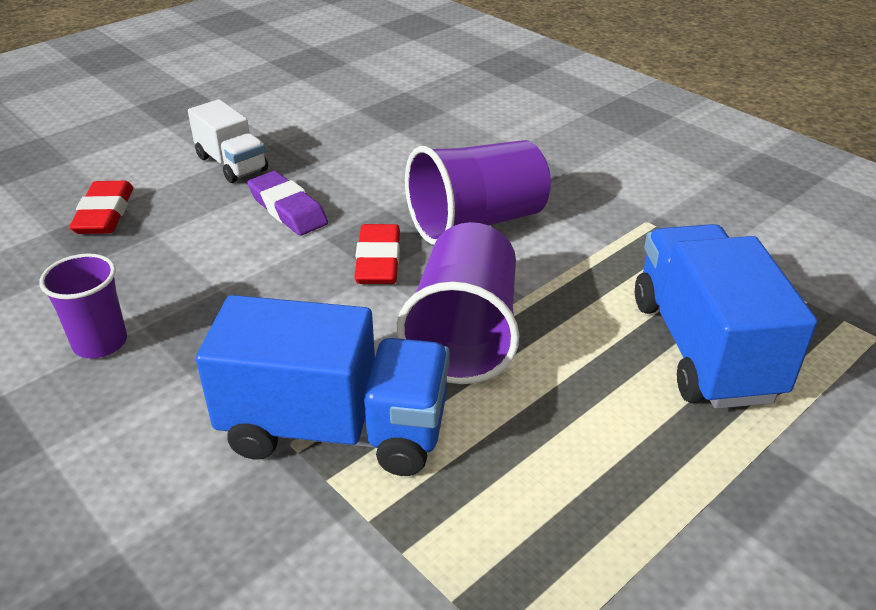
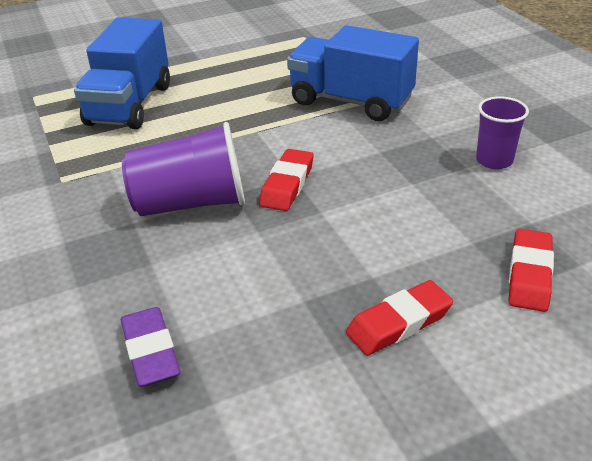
camera: 160 degrees left, 0 degrees up
white truck [188,99,268,183] -> red eraser [346,280,453,356]
purple eraser [247,171,328,235] -> purple eraser moved to [121,307,180,387]
purple cup [397,222,519,384] -> none

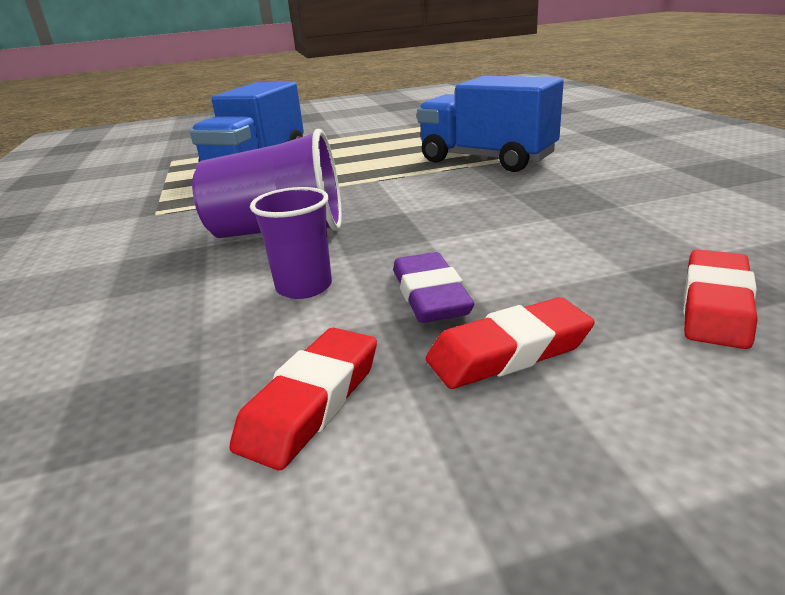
camera: 10 degrees right, 10 degrees down
purple eraser [121,307,180,387] -> purple eraser moved to [393,252,474,323]
red eraser [259,149,314,211] -> red eraser moved to [229,328,377,470]
purple cup [476,96,529,169] -> purple cup moved to [250,187,332,299]

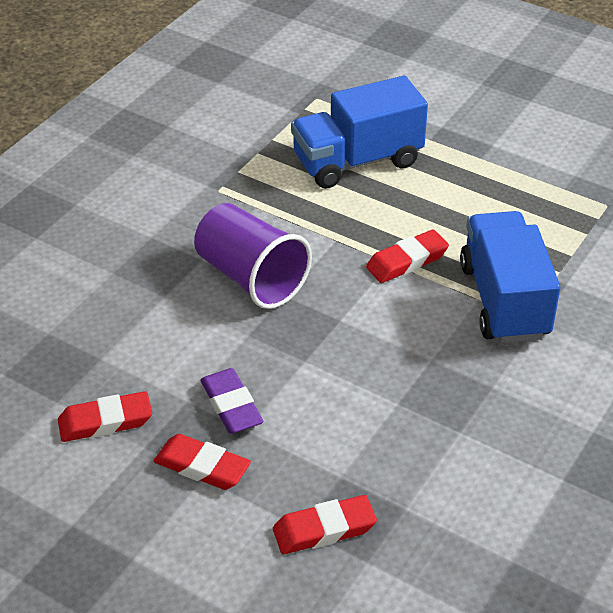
camera: 45 degrees right, 15 degrees up
purple cup [250,187,332,299] -> none
purple eraser [393,252,474,323] -> purple eraser turned 60 degrees counterclockwise [201,368,263,434]
none -> red eraser [366,230,449,283]

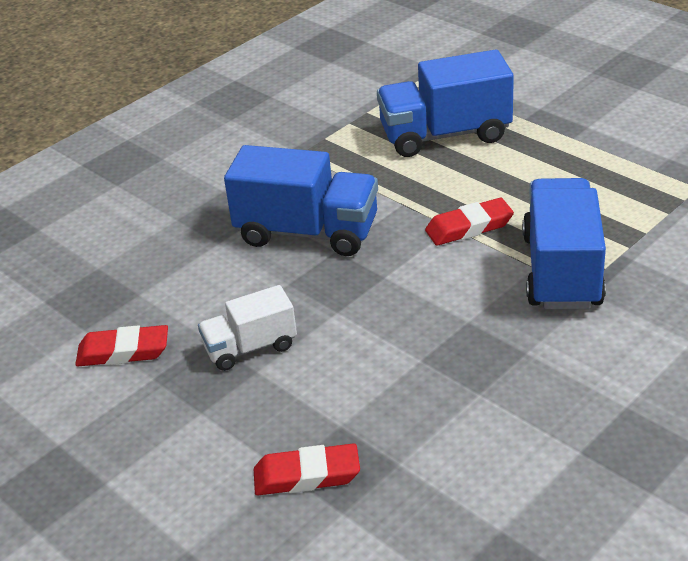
camera: 15 degrees right, 5 degrees down
red eraser [154,434,251,490] -> none
purple cup [194,203,312,309] -> blue truck [224,145,378,256]
purple eraser [201,368,263,434] -> white truck [198,285,297,371]

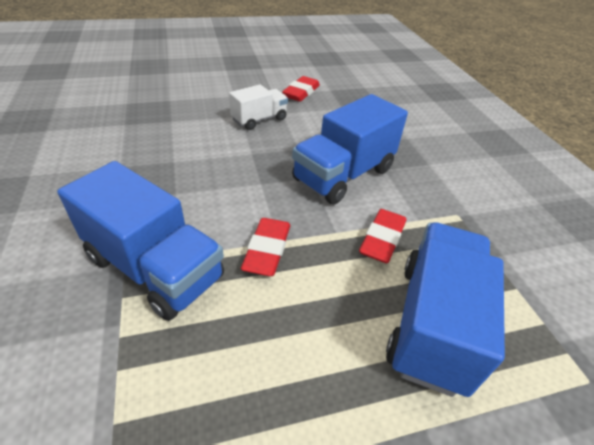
camera: 115 degrees right, 5 degrees up
white truck [198,285,297,371] -> white truck turned 45 degrees clockwise [229,85,288,130]
red eraser [254,443,360,495] -> red eraser moved to [359,209,407,264]

